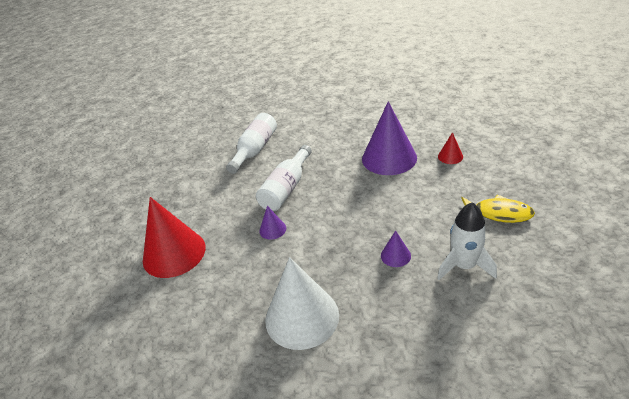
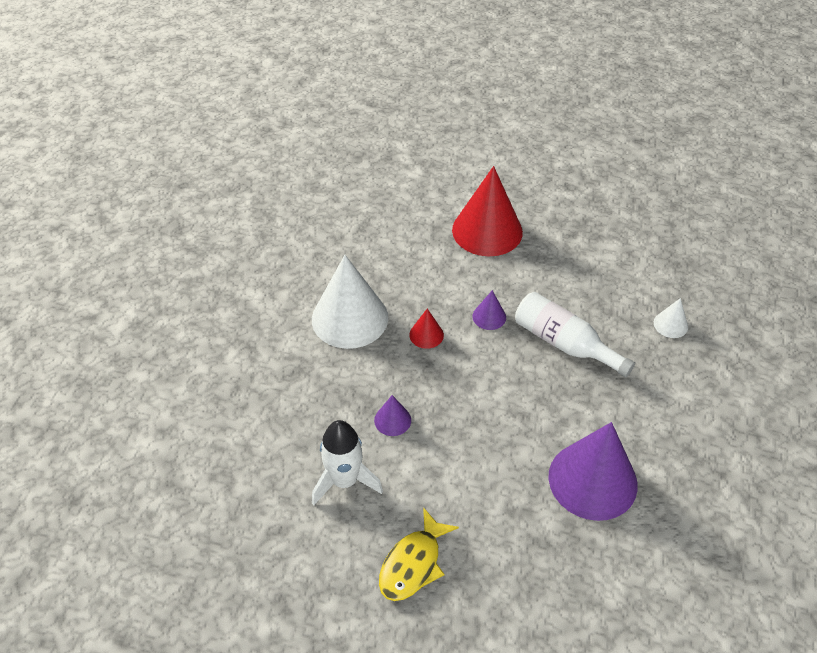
camera: 100 degrees right, 10 degrees up
white bottle [226,113,277,174] -> white cone [654,298,688,338]
red cone [438,132,463,164] -> red cone moved to [409,309,444,349]

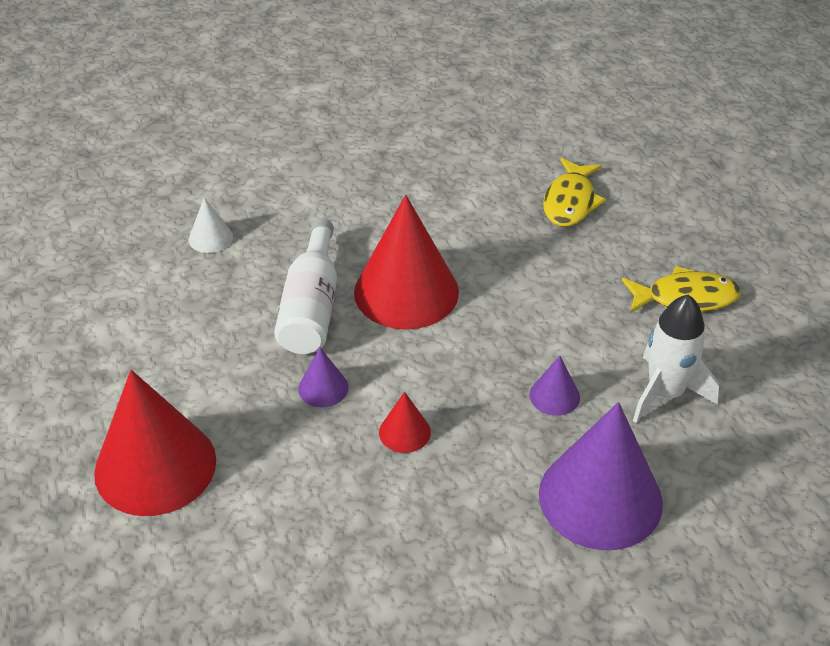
camera: 125 degrees left, 5 degrees down
white cone [312,255,388,349] -> none
purple cone [548,422,638,521] -> purple cone moved to [539,402,663,550]
none -> red cone [354,195,459,330]
none -> yellow fish [543,158,606,227]

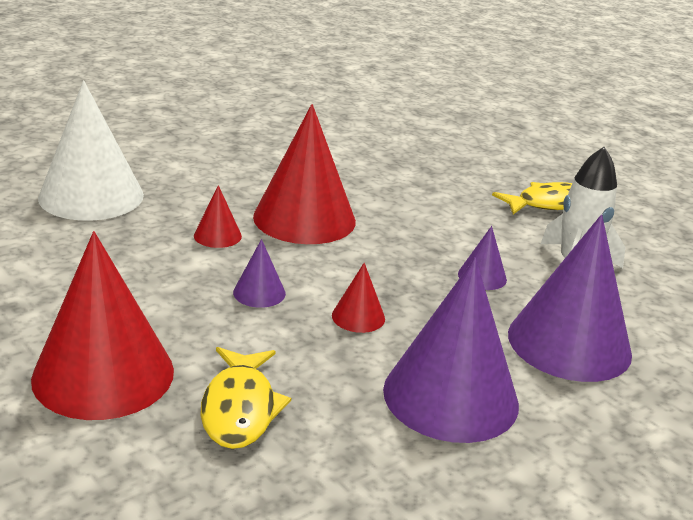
camera: 20 degrees left, 15 degrees down
white cone [189,198,233,253] -> white cone [38,80,144,221], size x2.26
white bottle [274,218,337,354] -> red cone [194,185,242,248]
yellow fish [543,158,606,227] -> yellow fish moved to [200,347,291,449]
none -> purple cone [383,258,519,443]

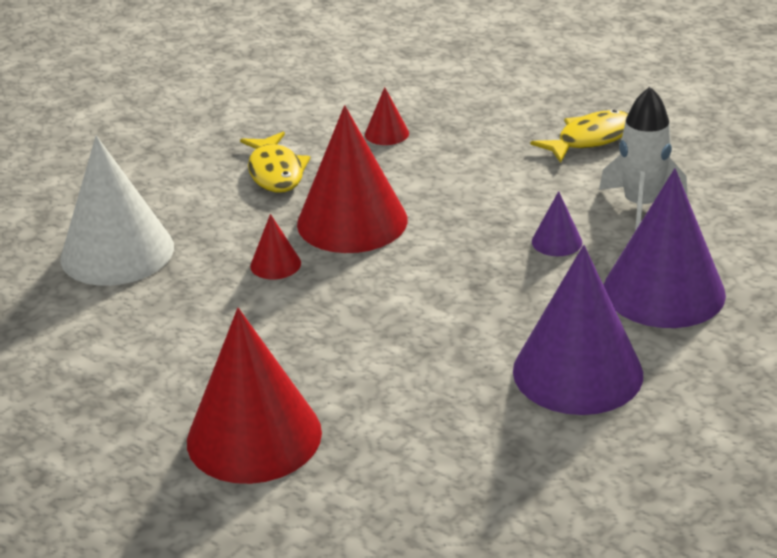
camera: 10 degrees left, 5 degrees up
yellow fish [200,347,291,449] -> yellow fish moved to [240,132,311,193]
purple cone [233,239,286,308] -> none
red cone [332,263,385,333] -> red cone moved to [365,87,409,145]

